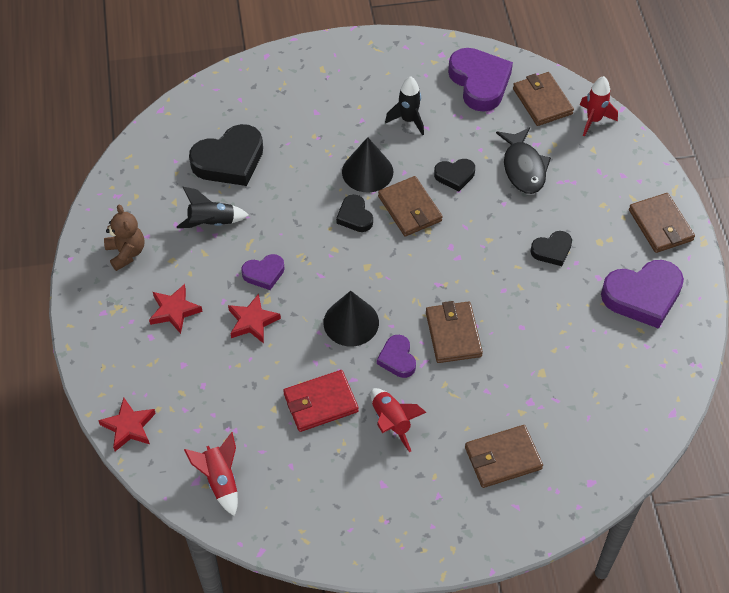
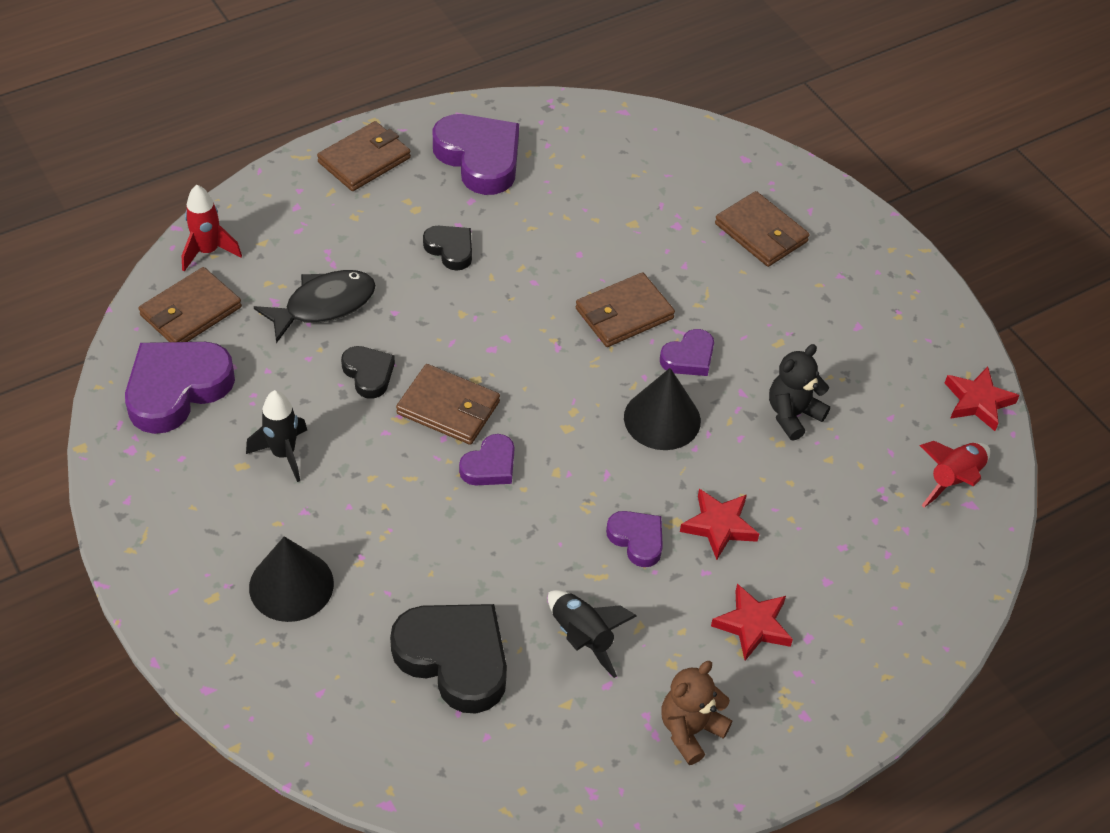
camera: 115 degrees left, 5 degrees down
red star [98,398,156,451] -> red star moved to [945,366,1020,431]
red wallet [283,370,359,432] -> black teddy bear [769,344,830,441]
black heart [336,194,373,232] -> purple heart [459,434,515,485]
black cone [342,137,393,192] -> black cone moved to [249,536,334,622]
red rocket [371,388,427,452] -> none
brown wallet [378,176,443,236] -> brown wallet turned 75 degrees clockwise [396,364,500,445]

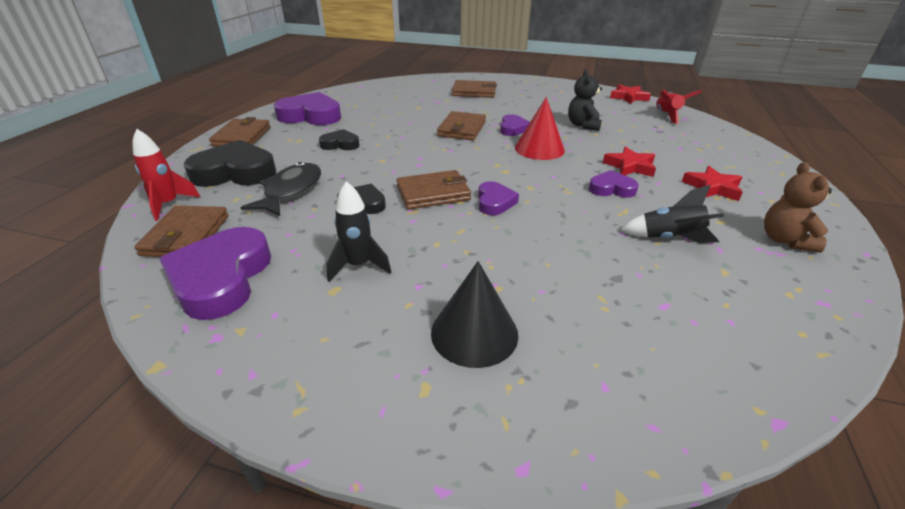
camera: 40 degrees left, 15 degrees down
black heart [390,604,507,714] -> black heart moved to [183,140,276,187]
black cone [624,368,701,450] -> red cone [515,97,565,160]

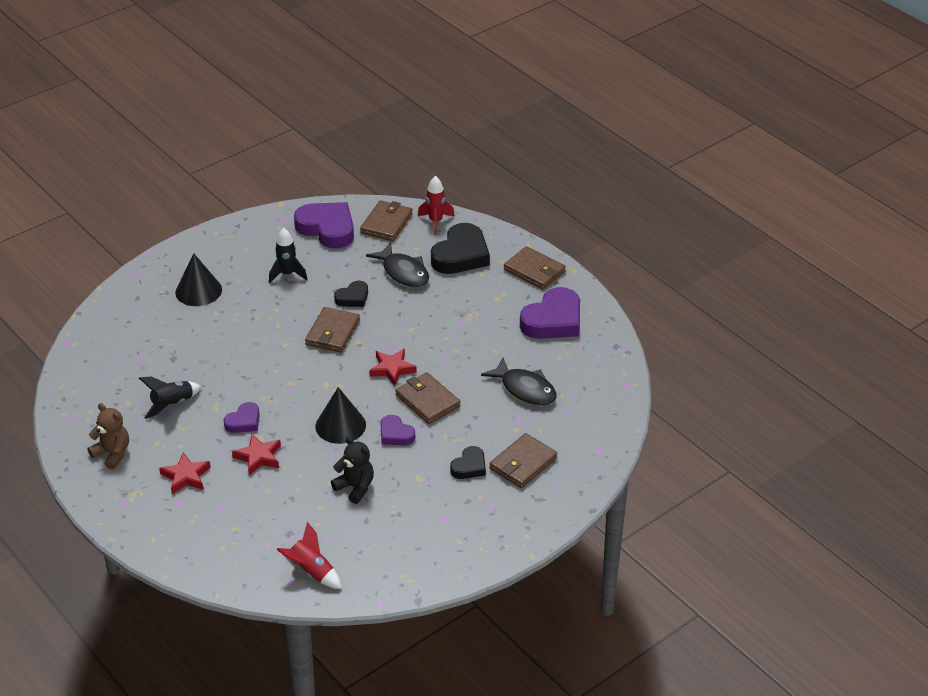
camera: 125 degrees right, 5 degrees up
brown wallet [134,206,229,257] -> brown wallet turned 75 degrees clockwise [360,200,413,241]
black heart [319,129,359,150] -> black heart moved to [450,446,486,479]
purple heart [478,181,519,215] -> none
red cone [515,97,565,160] -> black cone [315,387,366,444]
red star [610,85,651,104] -> red star moved to [369,349,417,386]
none -> black fish [481,358,557,406]

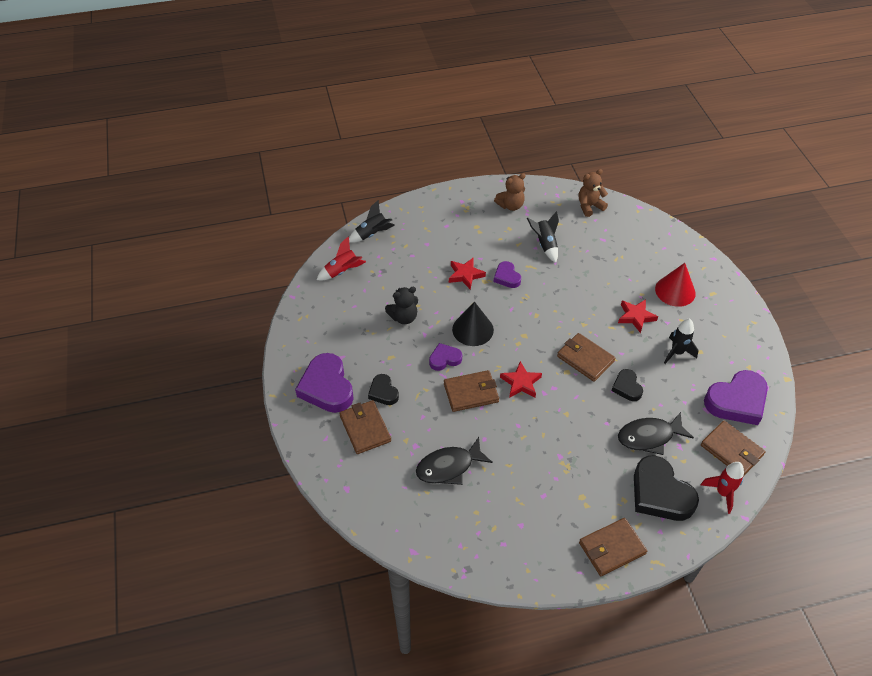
camera: 115 degrees right, 10 degrees up
red star [159,452,211,494] -> red star moved to [618,299,658,333]
black cone [175,253,222,306] -> red cone [655,263,696,307]
purple heart [520,287,580,339] -> purple heart moved to [295,353,354,413]
none -> black rocket [349,200,395,243]
none -> brown teddy bear [579,169,608,217]

